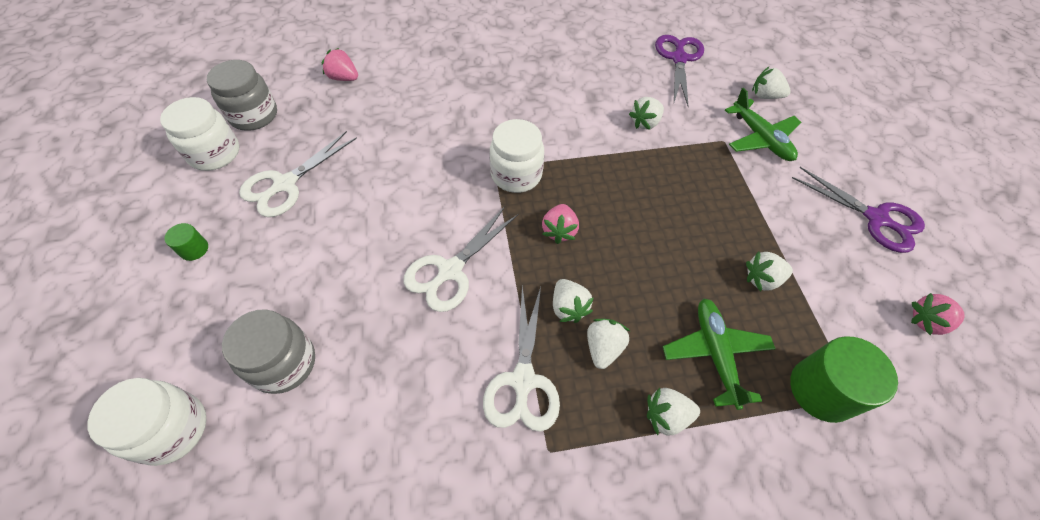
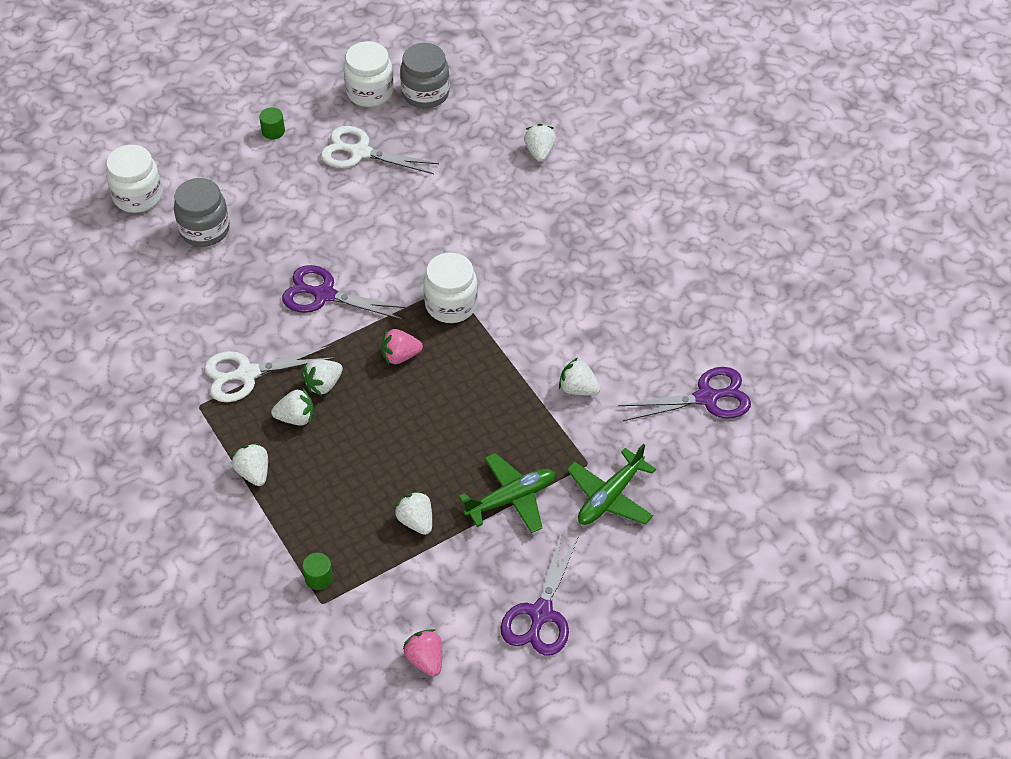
camera: 70 degrees right, 5 degrees down
pink strawberry [321,48,358,81] -> none
white scissors [403,207,518,312] -> purple scissors [282,265,408,320]
green plane [663,299,775,410] -> green plane moved to [459,453,556,533]
white strawberry [752,67,791,99] -> white strawberry moved to [524,124,556,162]
green cylinder [790,336,898,423] -> green cylinder [303,553,333,590], size x0.48

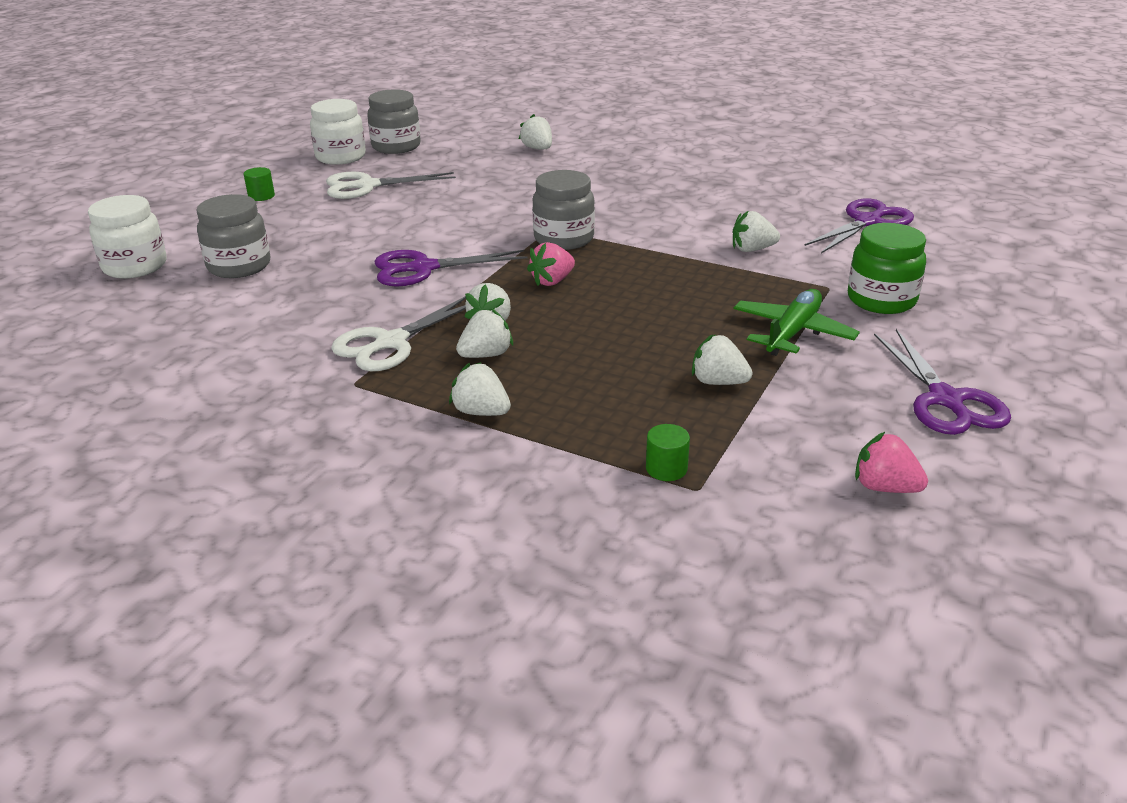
camera: 30 degrees left, 20 degrees down
white jar [423,253,478,323] -> grey jar [532,170,595,250]
green plane [567,444,656,525] -> green jar [848,223,926,314]

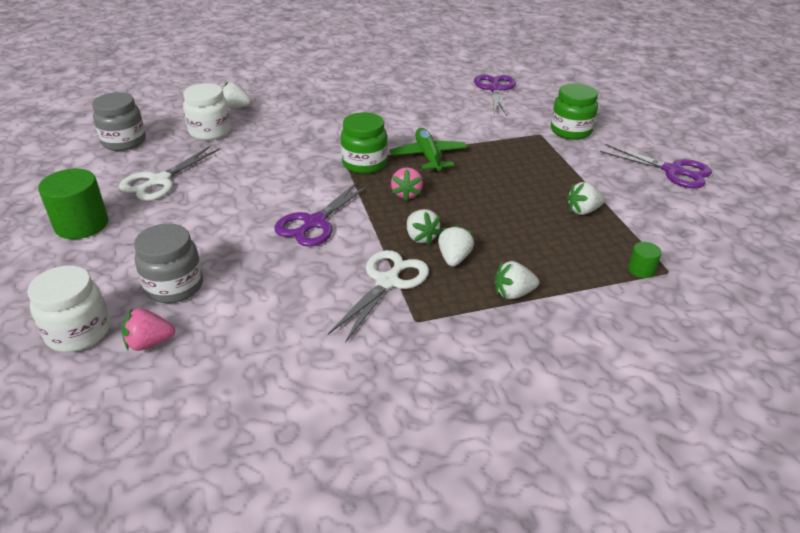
camera: 45 degrees left, 5 degrees up
green cylinder [244,167,275,201] -> green cylinder [38,169,108,239], size x2.08
white jar [310,99,366,165] -> white jar moved to [183,83,231,140]
white scissors [331,296,466,371] -> white scissors turned 150 degrees counterclockwise [328,250,429,343]
grey jar [532,170,595,250] -> green jar [341,112,388,174]
white strawberry [733,211,780,252] -> none
green plane [733,289,860,356] -> green plane moved to [389,128,467,173]
pink strawberry [855,432,928,493] -> pink strawberry moved to [122,309,175,351]

